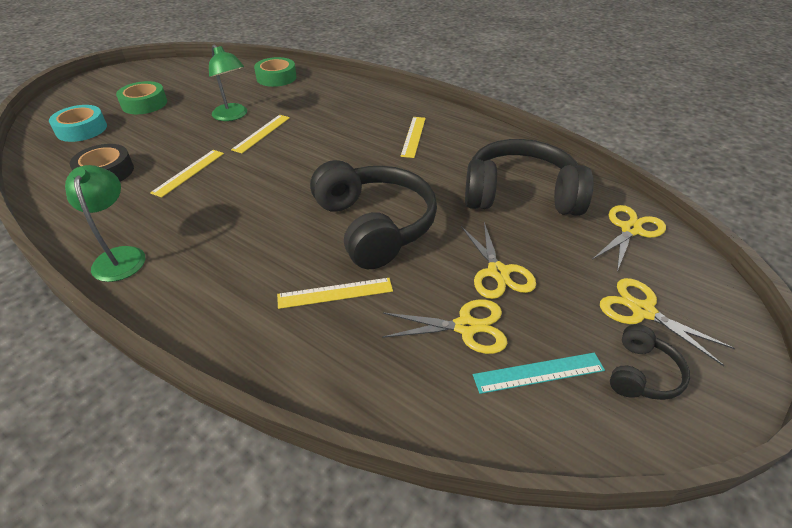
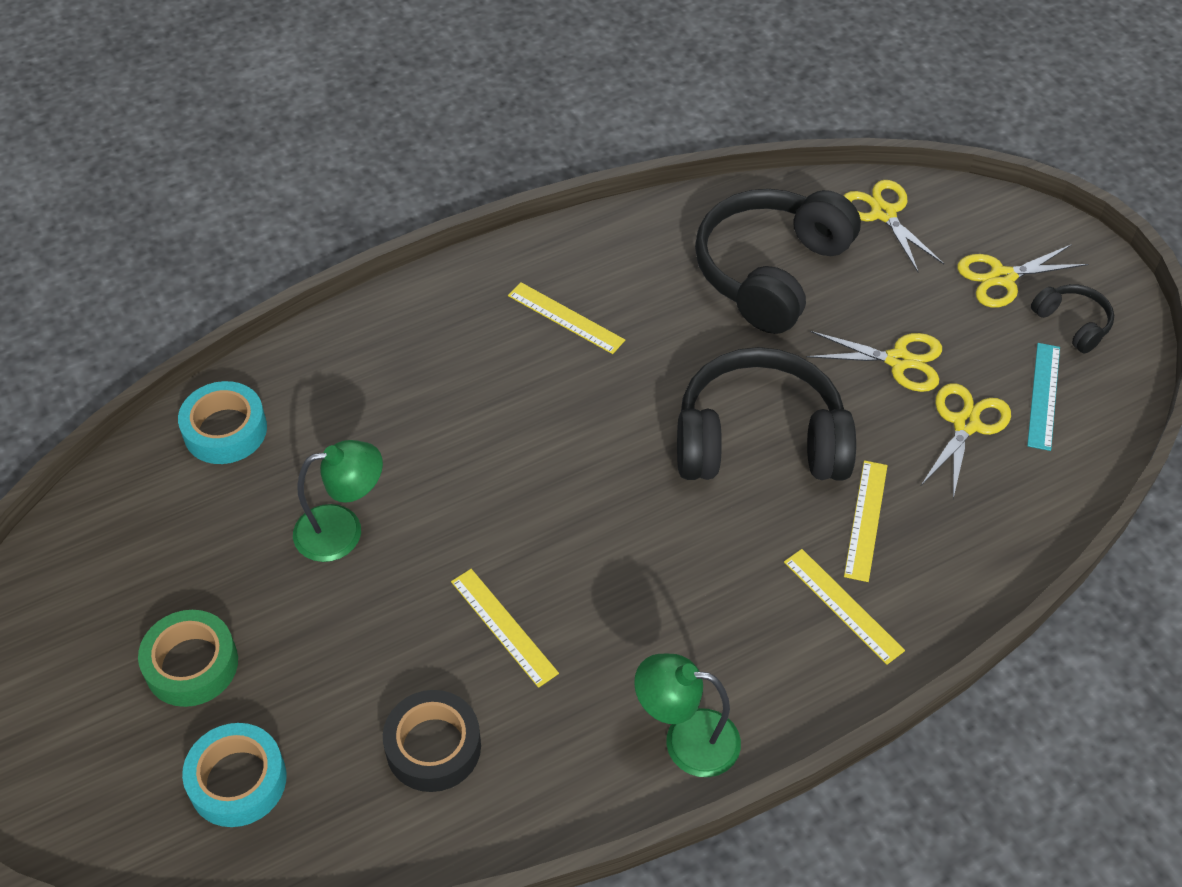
camera: 65 degrees left, 10 degrees up
yellow ruler [231,115,290,153] -> yellow ruler moved to [784,549,905,665]
green tape [254,57,297,87] -> turquoise tape [178,381,267,464]

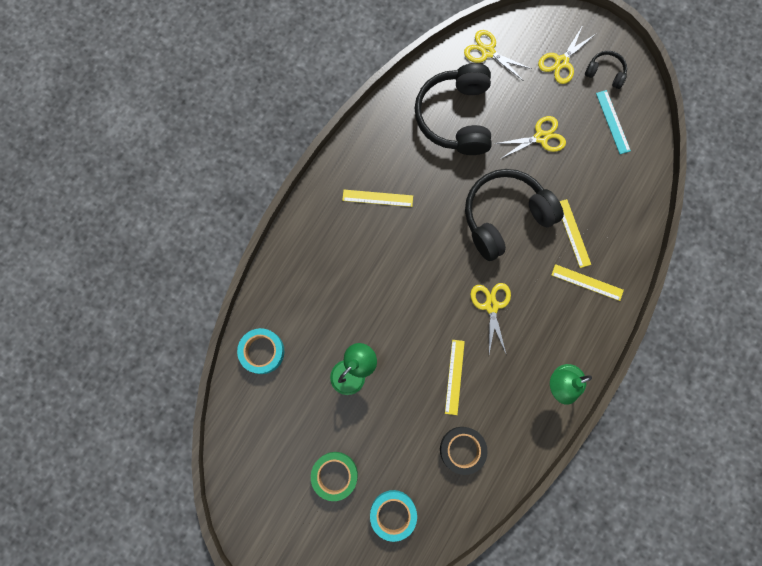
camera: 30 degrees left, 25 degrees up
yellow ruler [451,569,559,688] -> yellow ruler turned 75 degrees clockwise [445,340,465,415]
yellow scissors [921,383,1011,498] -> yellow scissors moved to [471,283,511,354]

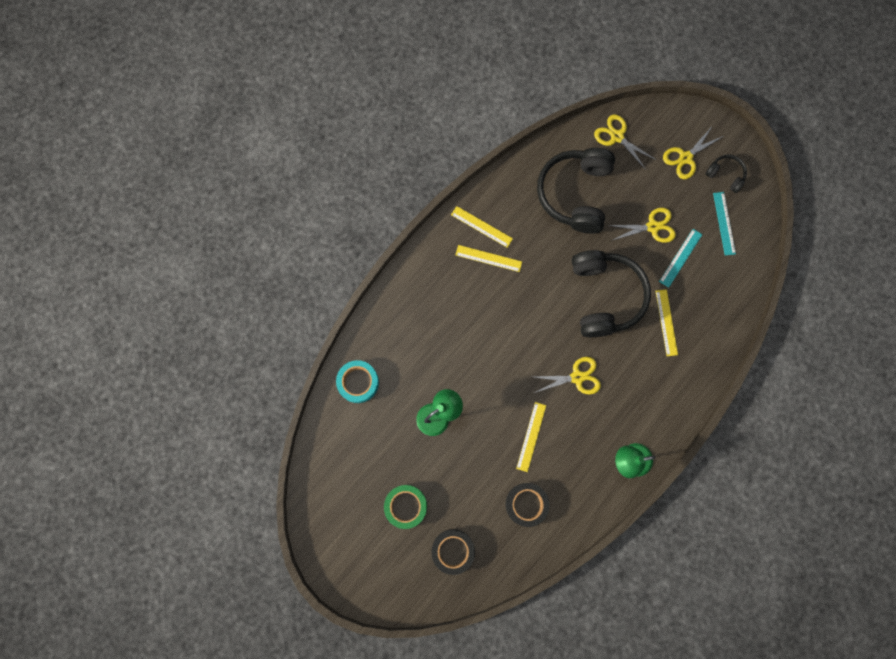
camera: 10 degrees right, 0 degrees up
turquoise tape [370,490,417,542] -> black tape [432,529,475,575]
black headphones [465,169,564,261] -> black headphones turned 105 degrees clockwise [572,250,651,337]
yellow scissors [471,283,511,354] -> yellow scissors turned 75 degrees clockwise [534,357,601,394]
yellow ruler [552,264,624,301] -> yellow ruler moved to [451,206,513,248]
none -> turquoise ruler [659,229,703,288]

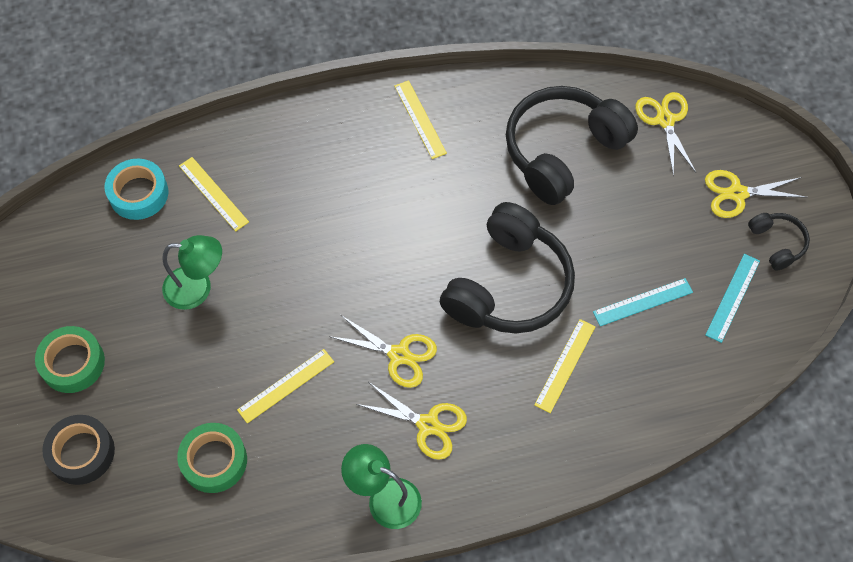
camera: 35 degrees right, 15 degrees down
yellow ruler [456,245,522,272] -> yellow ruler moved to [179,157,249,231]
black tape [506,483,550,527] -> green tape [177,423,247,493]
yellow scissors [607,208,676,243] -> yellow scissors moved to [356,382,467,460]

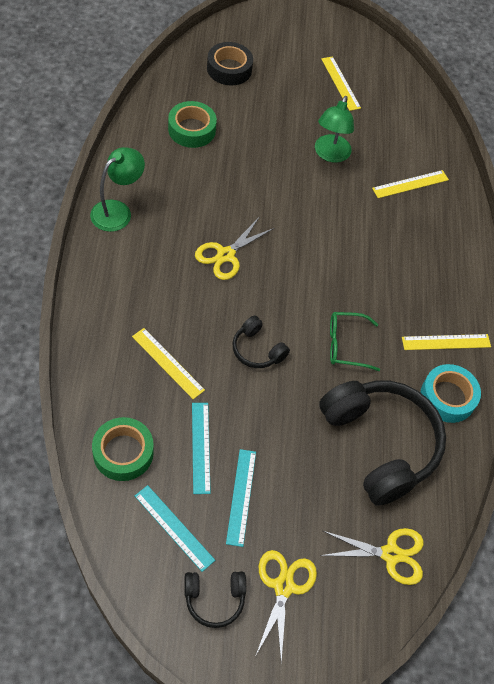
camera: 100 degrees right, 5 degrees down
green tape [35,326,105,393] -> green tape moved to [92,417,154,481]
turquoise tape [105,159,168,220] -> turquoise tape moved to [420,364,481,423]
yellow ruler [237,349,334,423] -> yellow ruler moved to [321,56,361,111]
yellow scissors [356,382,467,460] -> none
black headphones [440,202,575,333] -> black headphones [232,315,290,368], size x0.46
none -> turquoise ruler [226,449,256,547]
none -> green glasses [330,312,380,371]

